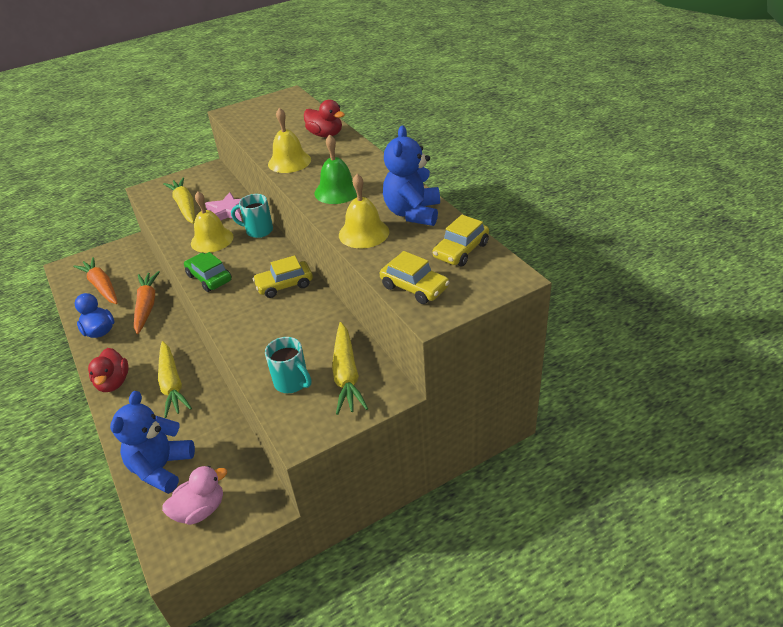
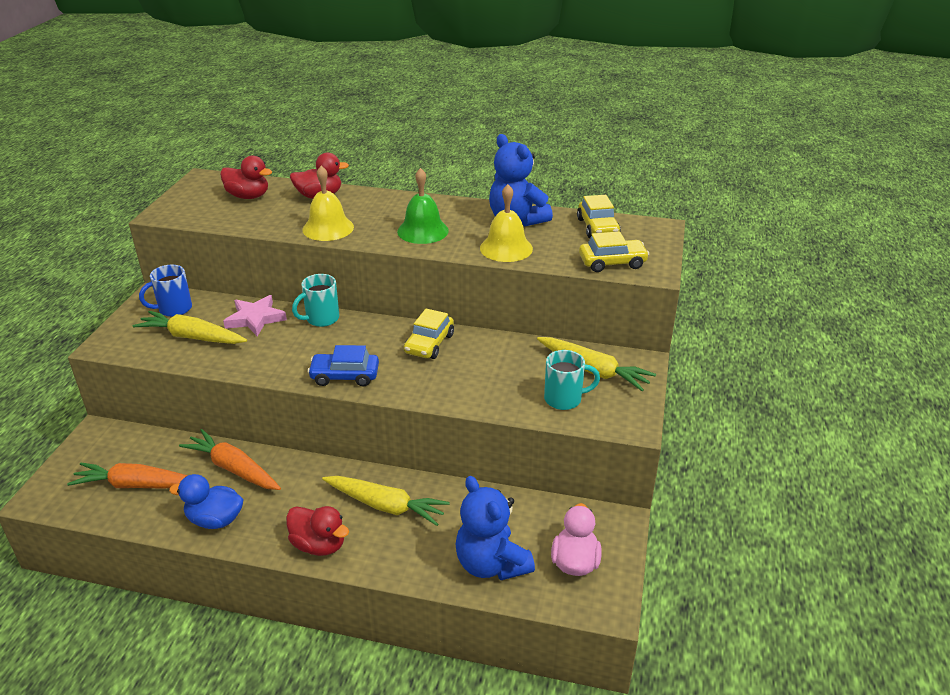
camera: 50 degrees left, 5 degrees down
green car [184,252,232,292] -> blue car [308,345,379,386]
yellow bell [191,191,233,253] -> none
none -> blue mug [139,265,192,317]
none -> red duck [220,156,272,199]

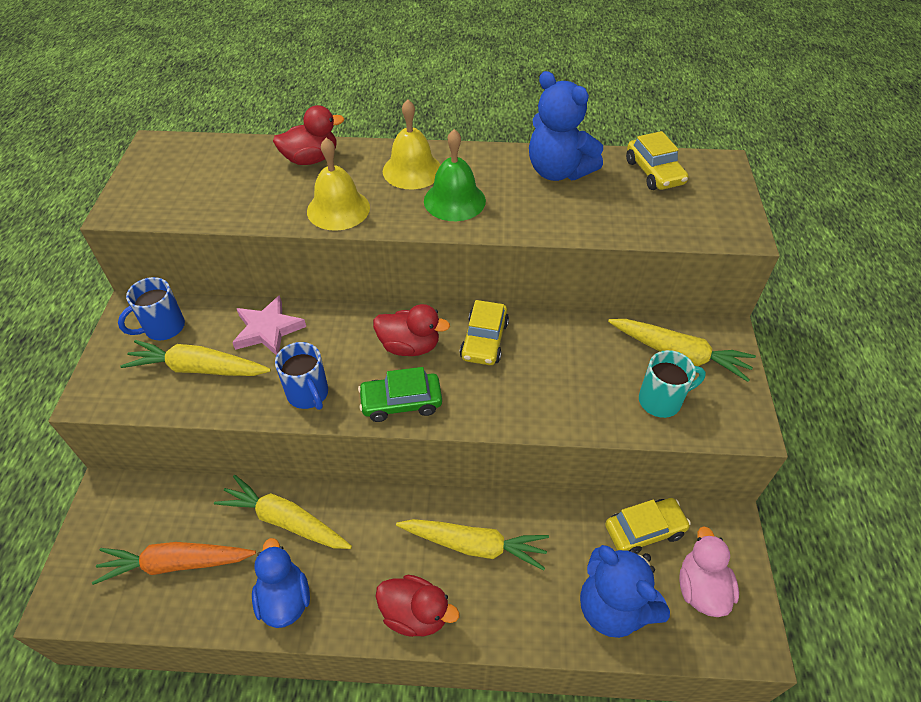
camera: 10 degrees left, 15 degrees up
blue duck [169,474,243,529] -> blue duck turned 75 degrees clockwise [252,538,310,628]
orange carrot [179,429,281,490] -> yellow carrot [214,475,352,549]
red duck [220,156,272,199] -> red duck moved to [373,304,450,356]
turquoise mug [292,274,339,327] -> none
blue car [308,345,379,386] -> green car [358,367,442,422]
yellow bell [480,184,533,262] -> yellow bell moved to [383,99,440,189]
yellow car [579,231,649,272] -> yellow car moved to [605,498,691,554]
none -> blue mug [275,342,328,410]

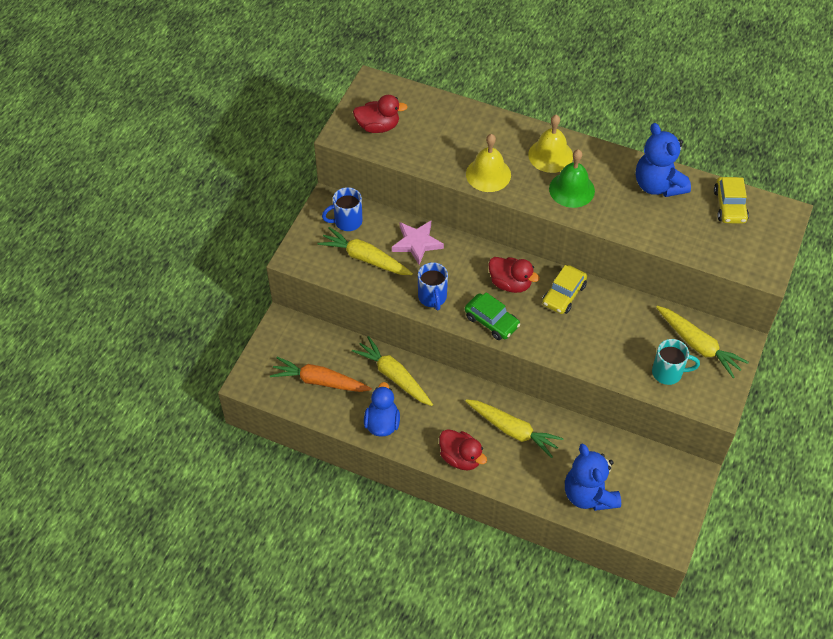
camera: 20 degrees right, 5 degrees up
red duck [273,105,344,165] -> red duck moved to [353,95,407,133]
green car [358,367,442,422] -> green car turned 150 degrees counterclockwise [465,292,520,340]
yellow car [605,498,691,554] -> none
pink duck [679,526,739,617] -> none

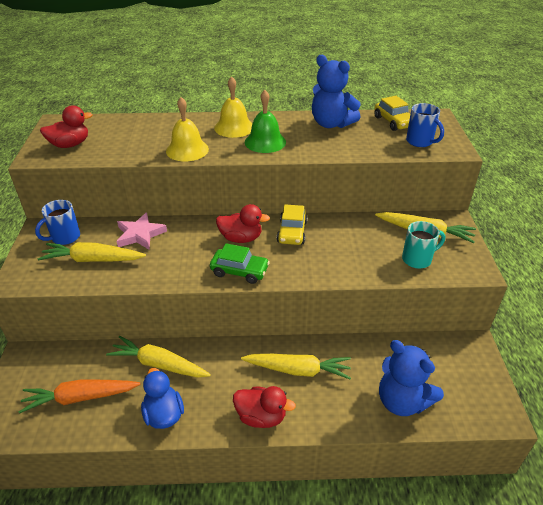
camera: 25 degrees left, 15 degrees down
blue mug [418,262,448,310] -> blue mug moved to [406,103,444,147]

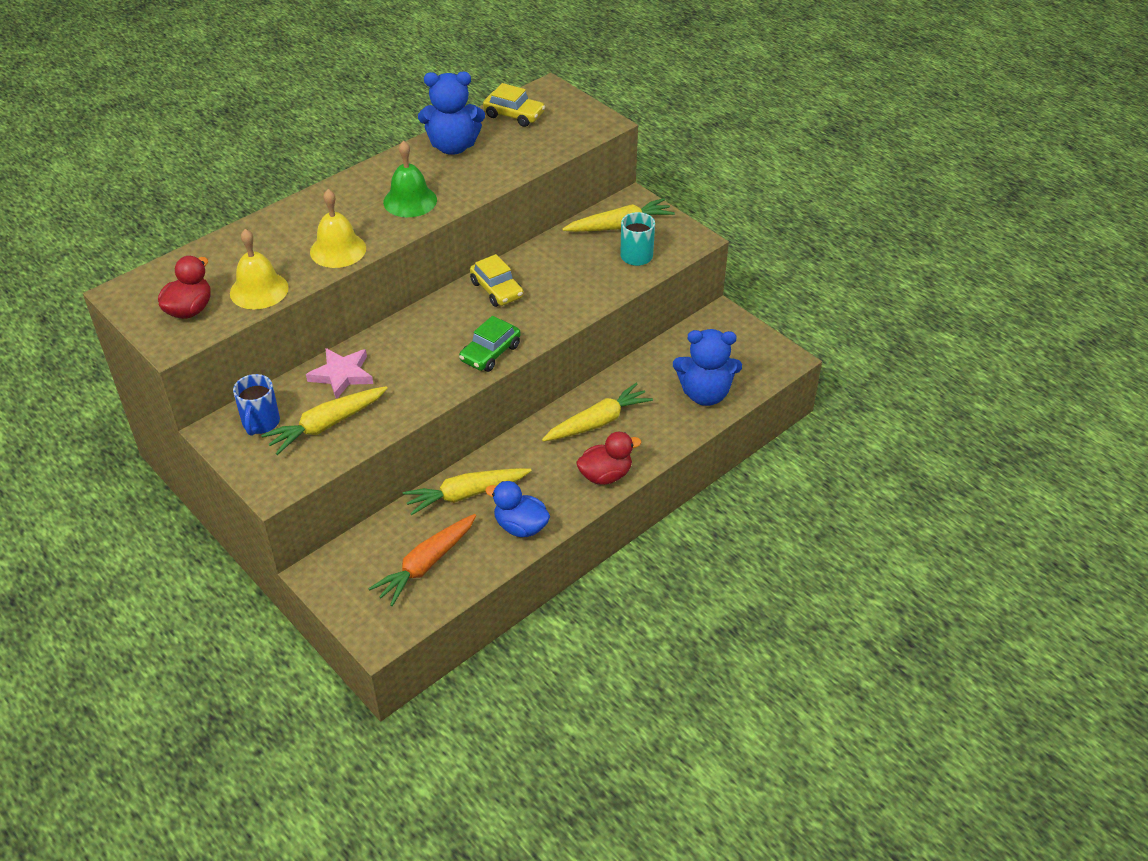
camera: 40 degrees left, 5 degrees up
green car [210,243,270,284] -> green car turned 150 degrees clockwise [459,316,521,372]
yellow bell [214,76,252,138] -> yellow bell moved to [230,229,288,309]
red duck [216,204,270,243] -> none
blue mug [406,103,444,147] -> none

